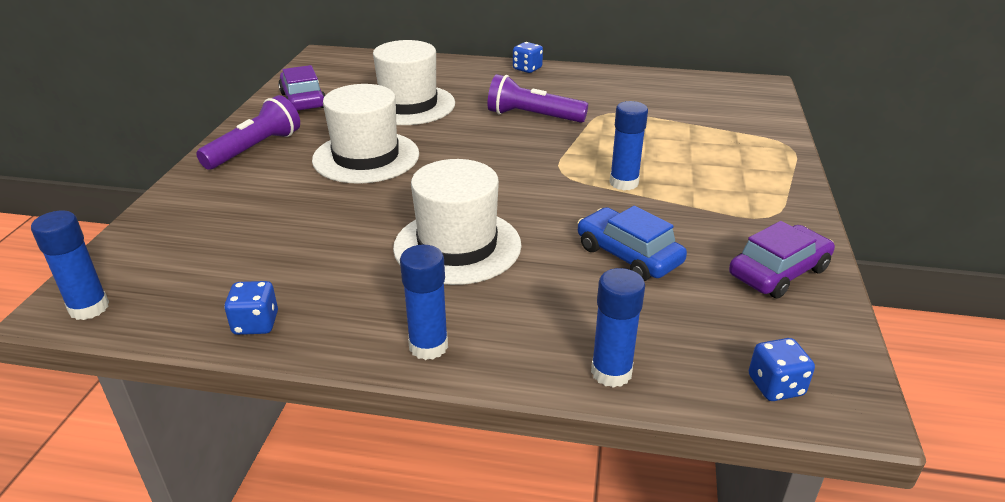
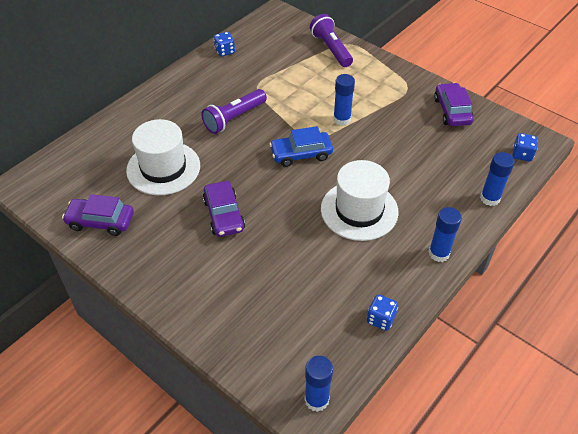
camera: 60 degrees left, 15 degrees up
purple flashlight [196,95,300,170] -> purple flashlight moved to [310,14,353,67]
white hat [312,84,419,184] -> purple car [203,181,245,237]
blue dice [513,42,543,73] -> blue dice moved to [214,32,235,57]
blue car [578,206,687,281] -> blue car moved to [269,126,333,167]

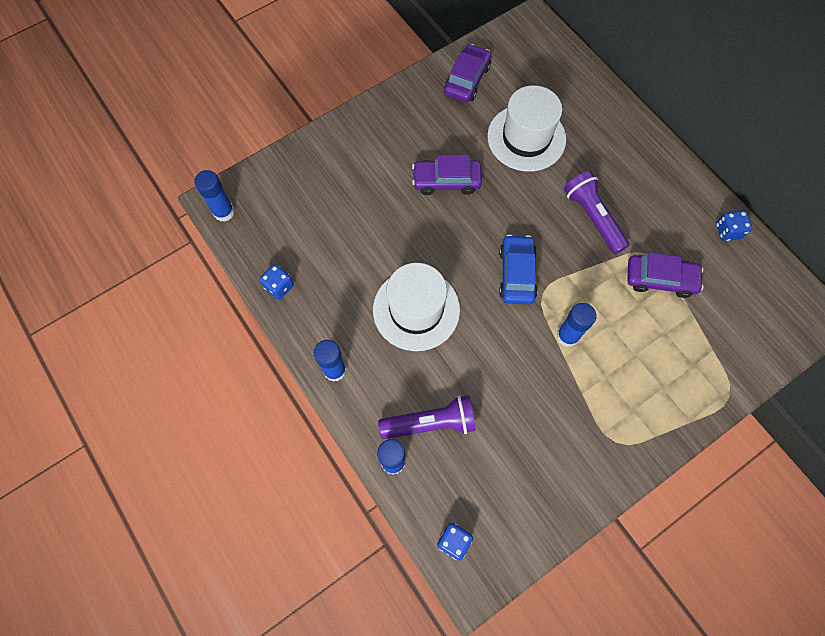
camera: 105 degrees right, 20 degrees up
purple flashlight [310,14,353,67] -> purple flashlight moved to [378,395,476,439]
purple car [434,83,474,126] -> purple car moved to [627,252,703,298]

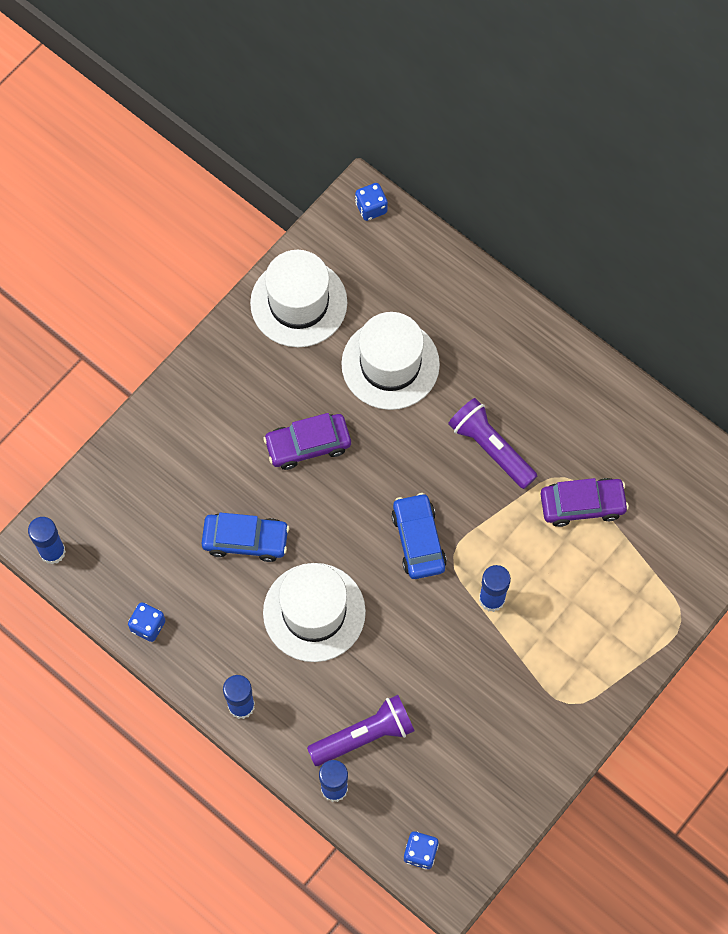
camera: 15 degrees left, 0 degrees up
purple car [444,44,491,103] -> white hat [250,250,347,347]
blue dice [716,210,752,241] -> blue dice moved to [355,183,388,221]
none -> blue car [201,512,289,562]

